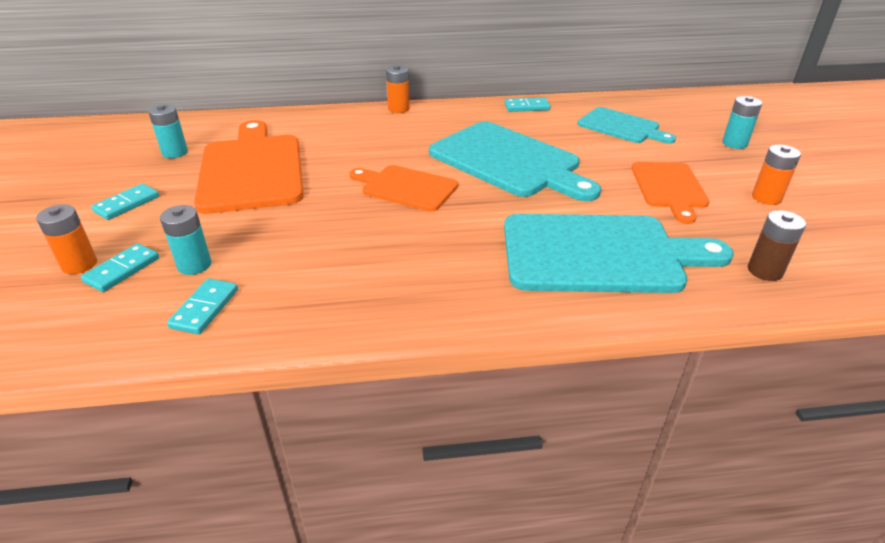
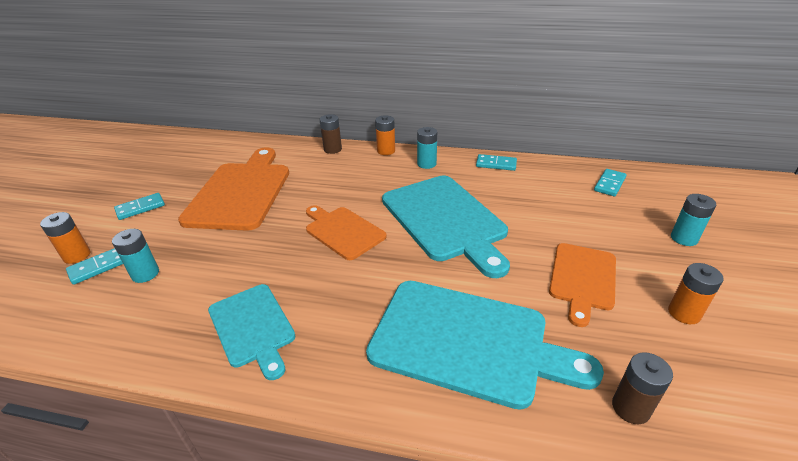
camera: 20 degrees right, 0 degrees up
turquoise battery [148,104,188,158] -> turquoise battery moved to [417,127,437,169]
turquoise domino [167,278,238,334] -> turquoise domino moved to [594,169,627,196]
turquoise cutting board [577,107,676,144] -> turquoise cutting board moved to [208,284,295,380]
none -> brown battery [320,114,342,154]

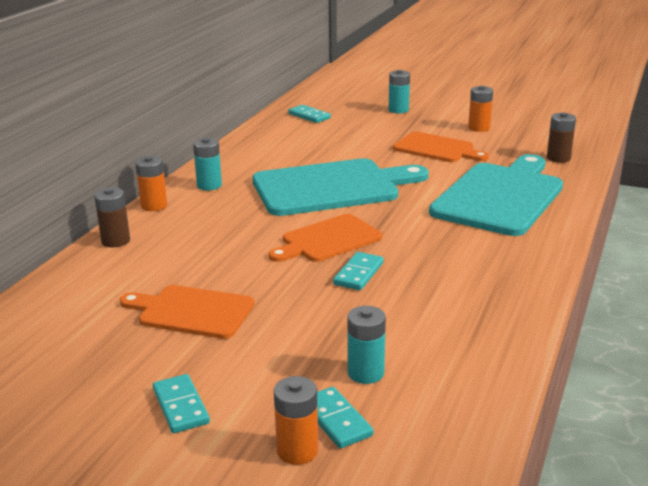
camera: 80 degrees left, 10 degrees down
orange cutting board [178,147,289,231] -> orange cutting board [120,285,254,339], size x0.59
turquoise cutting board [208,284,295,380] -> none
turquoise domino [476,154,517,171] -> turquoise domino moved to [333,252,384,290]

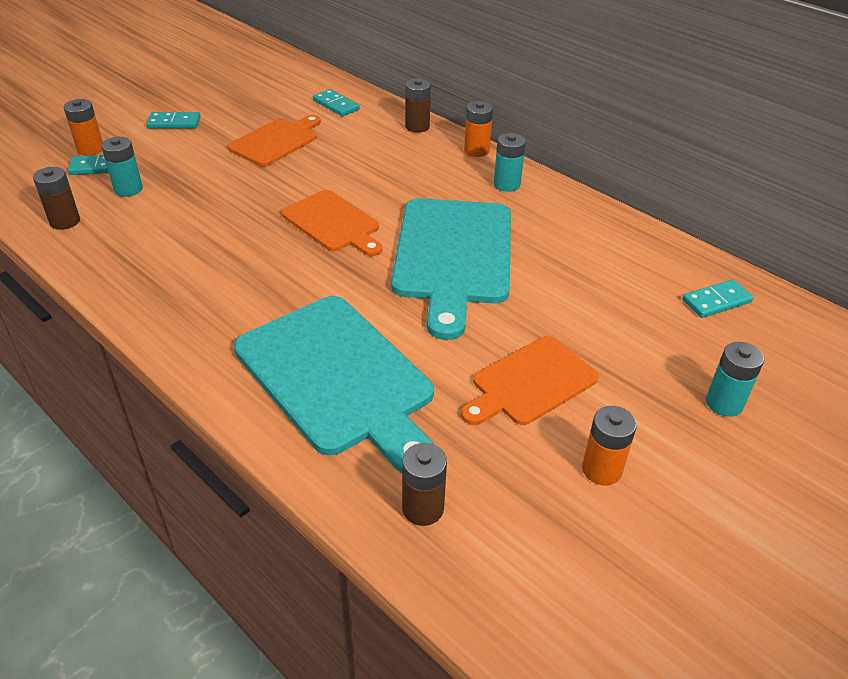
camera: 110 degrees right, 15 degrees up
orange cutting board [269,214,382,262] -> orange cutting board turned 150 degrees clockwise [282,190,382,256]
turquoise domino [333,252,384,290] -> turquoise domino moved to [313,89,360,116]
none -> brown battery [33,167,80,230]

